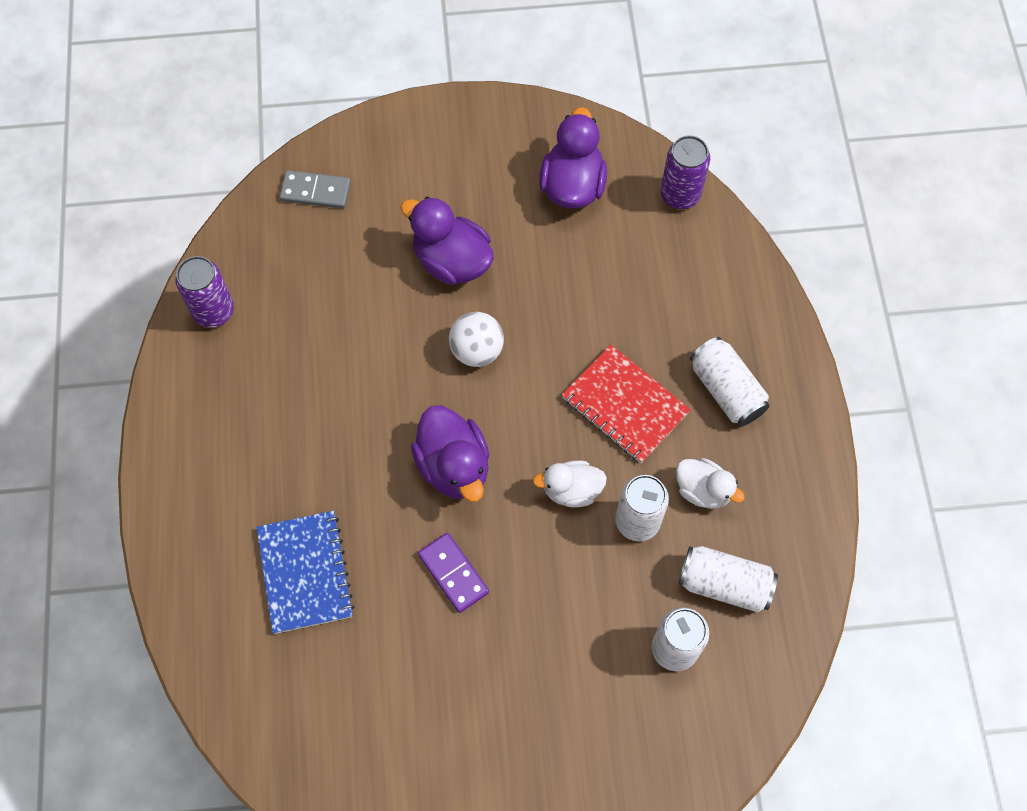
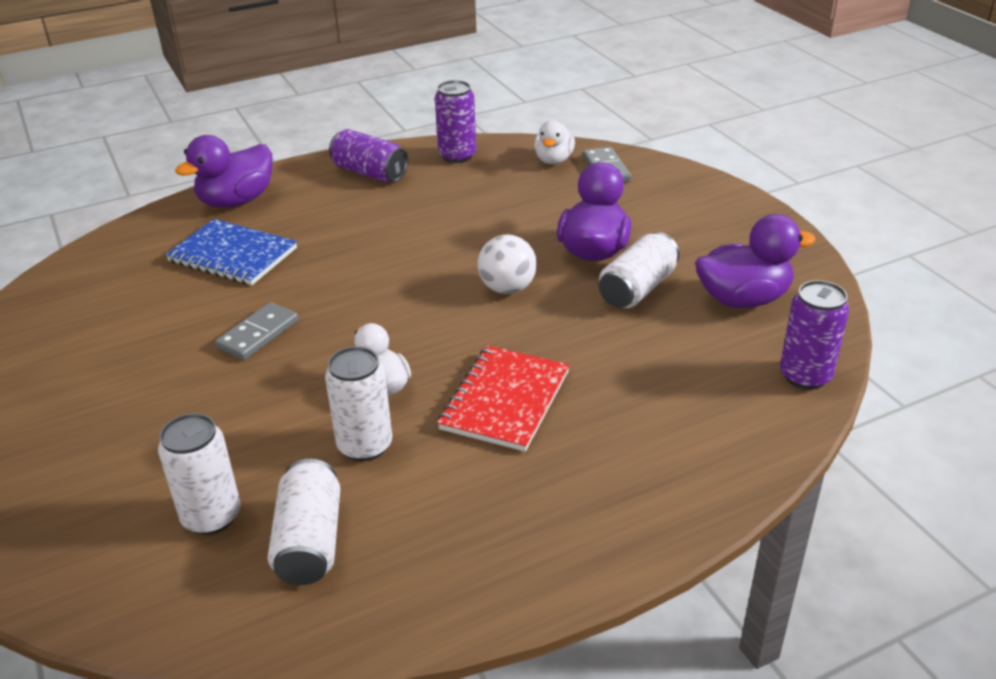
camera: 70 degrees right, 30 degrees down
blue notebook [256,511,354,634] -> blue notebook turned 60 degrees clockwise [166,219,297,285]
purple duck [411,405,489,502] -> purple duck moved to [175,135,272,208]
purple domino [418,533,489,613] -> grey domino [215,302,298,360]
white duck [676,458,745,509] -> white duck moved to [534,121,575,164]
white can [690,337,770,426] -> white can moved to [599,232,679,308]
none -> purple can [329,129,408,182]

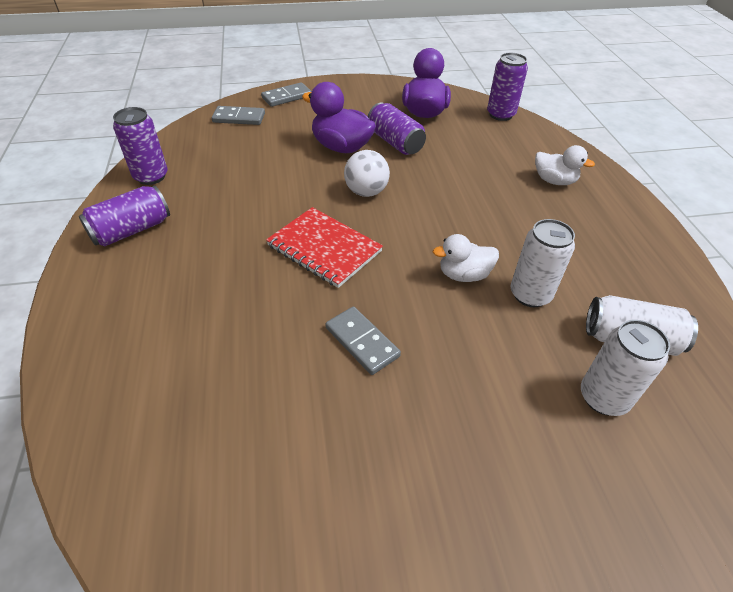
camera: 75 degrees left, 10 degrees up
blue notebook [166,219,297,285] -> none
purple duck [175,135,272,208] -> none
red notebook [437,346,570,452] -> red notebook moved to [266,207,383,288]
white duck [534,121,575,164] -> white duck moved to [535,145,595,185]
white can [599,232,679,308] -> purple can [368,102,426,155]
none -> grey domino [261,82,312,107]

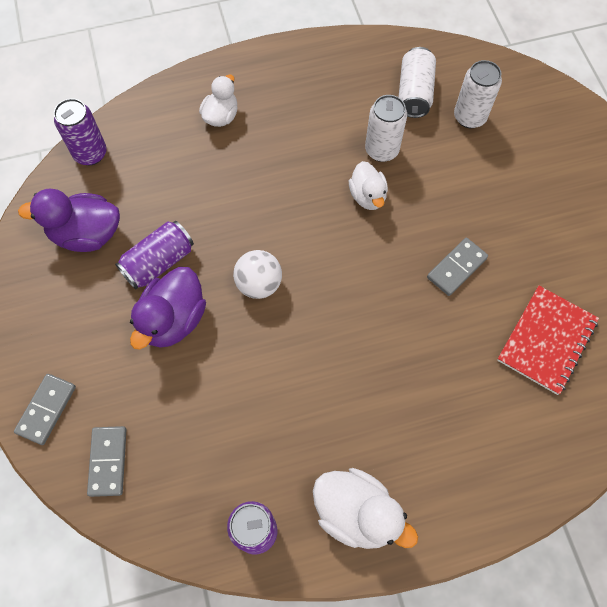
camera: 95 degrees left, 20 degrees up
purple can [79,186,170,246] -> white duck [313,468,418,549]
grey domino [261,82,312,107] -> grey domino turned 60 degrees clockwise [14,374,76,445]
red notebook [266,207,383,288] -> red notebook moved to [497,286,599,395]

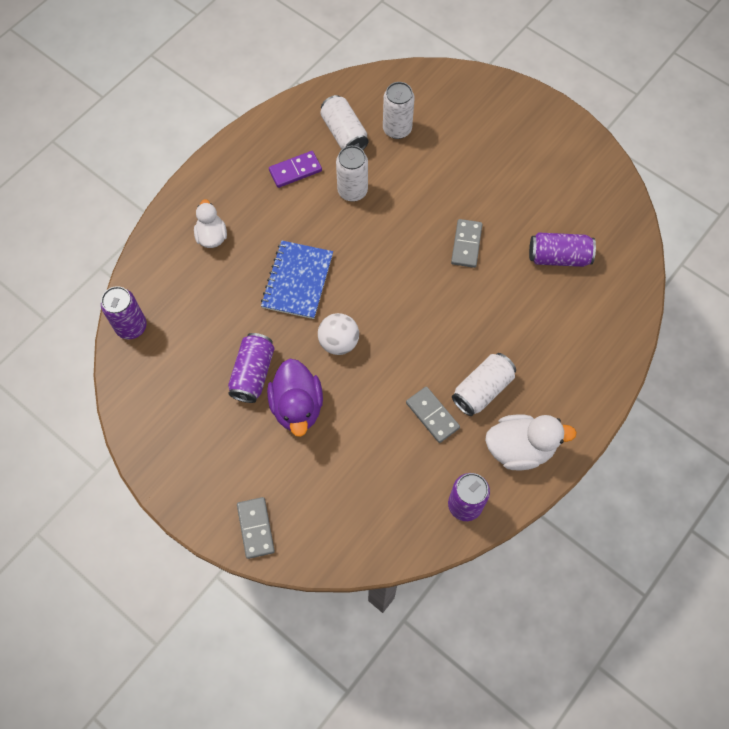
camera: 35 degrees left, 0 degrees up
purple duck [18,188,120,252] -> none
grey domino [87,426,127,497] -> grey domino moved to [406,386,460,443]
white duck [349,161,388,210] -> none
red notebook [497,286,599,395] -> purple can [529,232,596,267]
none -> blue notebook [261,241,333,319]
none -> purple domino [269,151,322,188]
none -> white can [452,353,516,416]

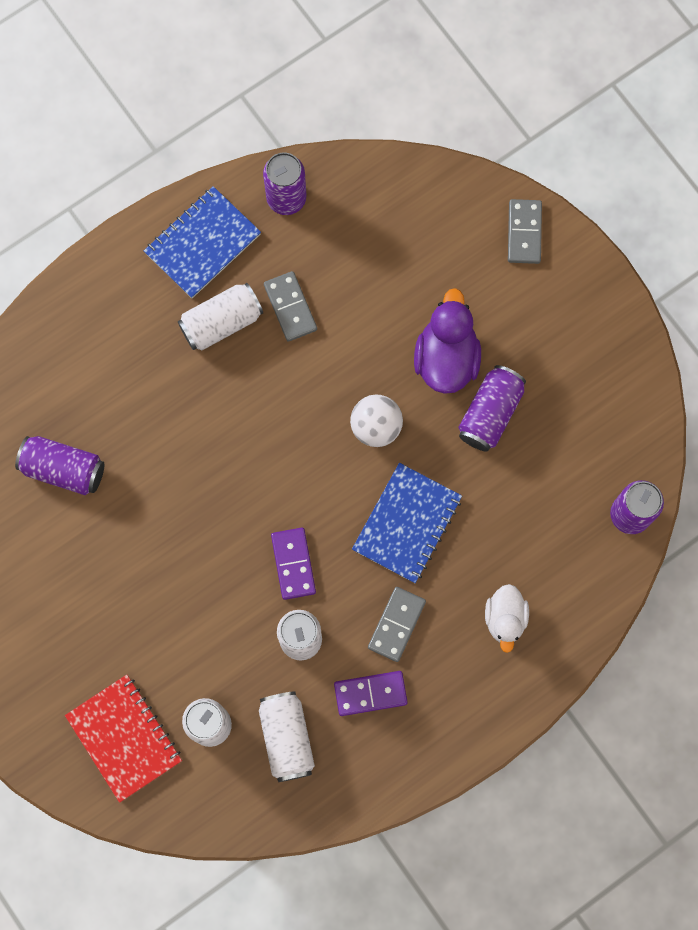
camera: 165 degrees left, 10 degrees up
grey domino [451,219,483,268] -> grey domino moved to [368,587,426,662]
white duck [485,414,577,470] -> blue notebook [144,186,261,298]
none -> red notebook [65,675,182,803]
none -> purple domino [271,527,316,600]

